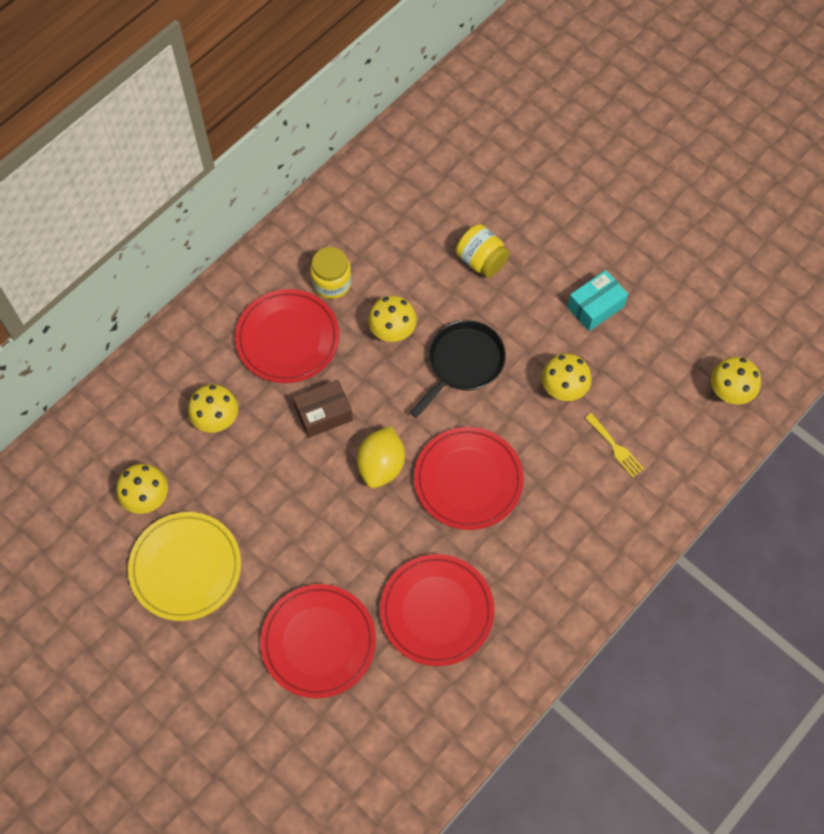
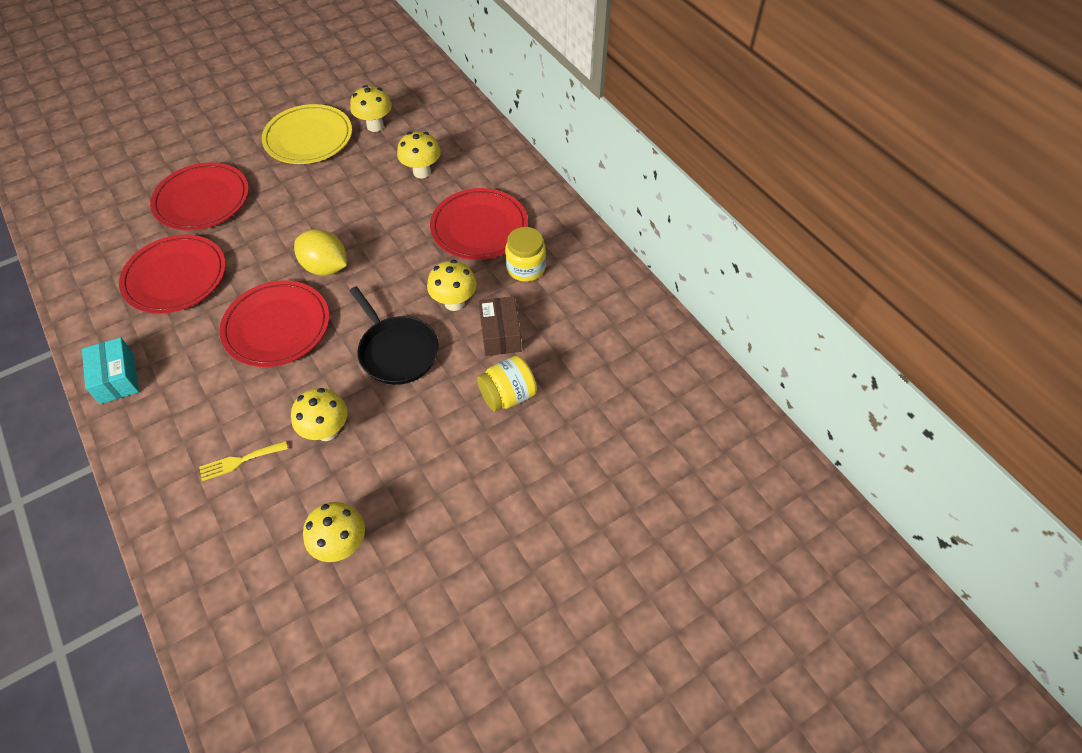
camera: 105 degrees right, 10 degrees down
brown box [293,380,353,438] -> brown box moved to [479,296,521,356]
turquoise box [567,270,628,331] -> turquoise box moved to [82,337,139,404]
yellow mushroom [711,357,761,404] -> yellow mushroom moved to [303,502,365,562]

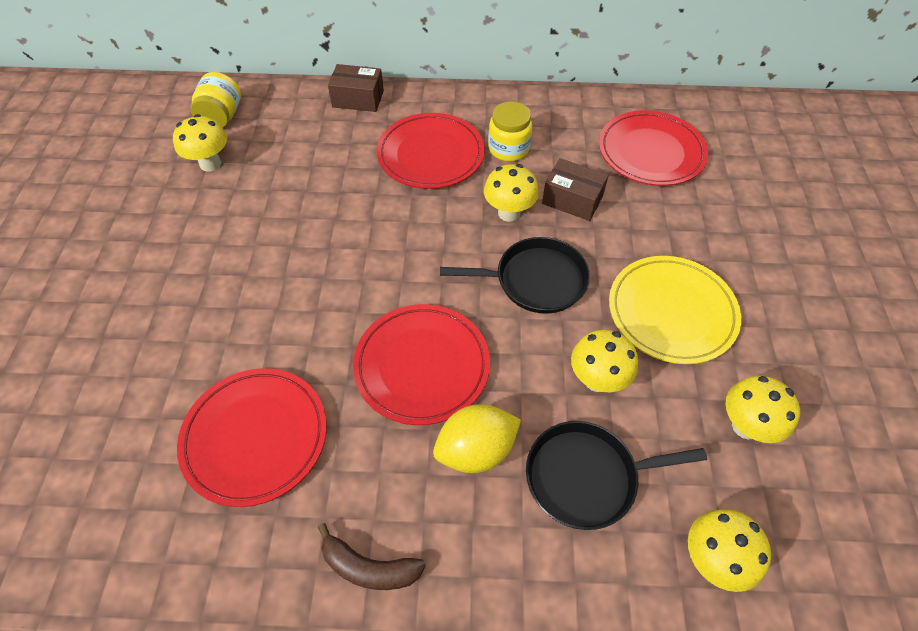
camera: 55 degrees left, 0 degrees up
turquoise box [82,337,139,404] -> brown banana [317,523,426,590]
red plate [150,162,249,231] -> red plate moved to [599,110,708,186]
yellow fork [199,441,288,481] -> black pan [526,421,707,530]
yellow plate [262,104,352,164] -> yellow plate moved to [609,256,741,364]
yellow lemon [294,229,347,276] -> yellow lemon moved to [433,404,521,473]
yellow mushroom [397,131,441,179] -> yellow mushroom moved to [688,509,771,592]
yellow jar [477,356,537,412] -> yellow jar moved to [190,72,241,128]
none -> brown box [328,64,384,112]

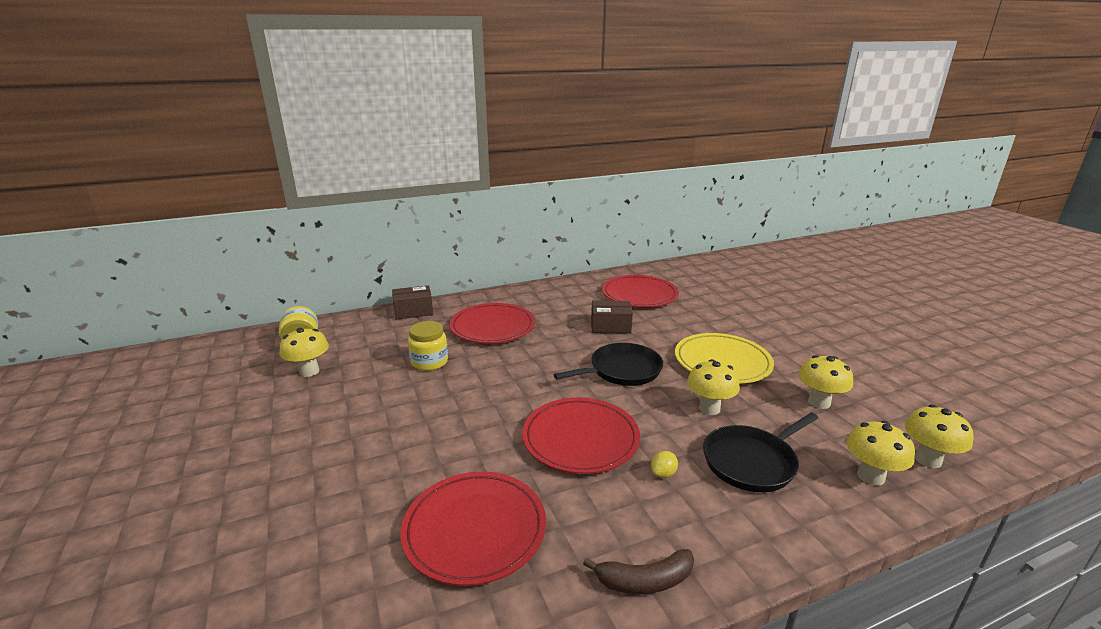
camera: 25 degrees left, 30 degrees down
yellow lemon [433,404,521,473] -> yellow lemon [651,451,678,478], size x0.46
yellow mushroom [484,164,539,222] -> yellow mushroom moved to [905,405,974,468]
yellow jar [488,102,532,161] -> yellow jar moved to [408,321,448,371]

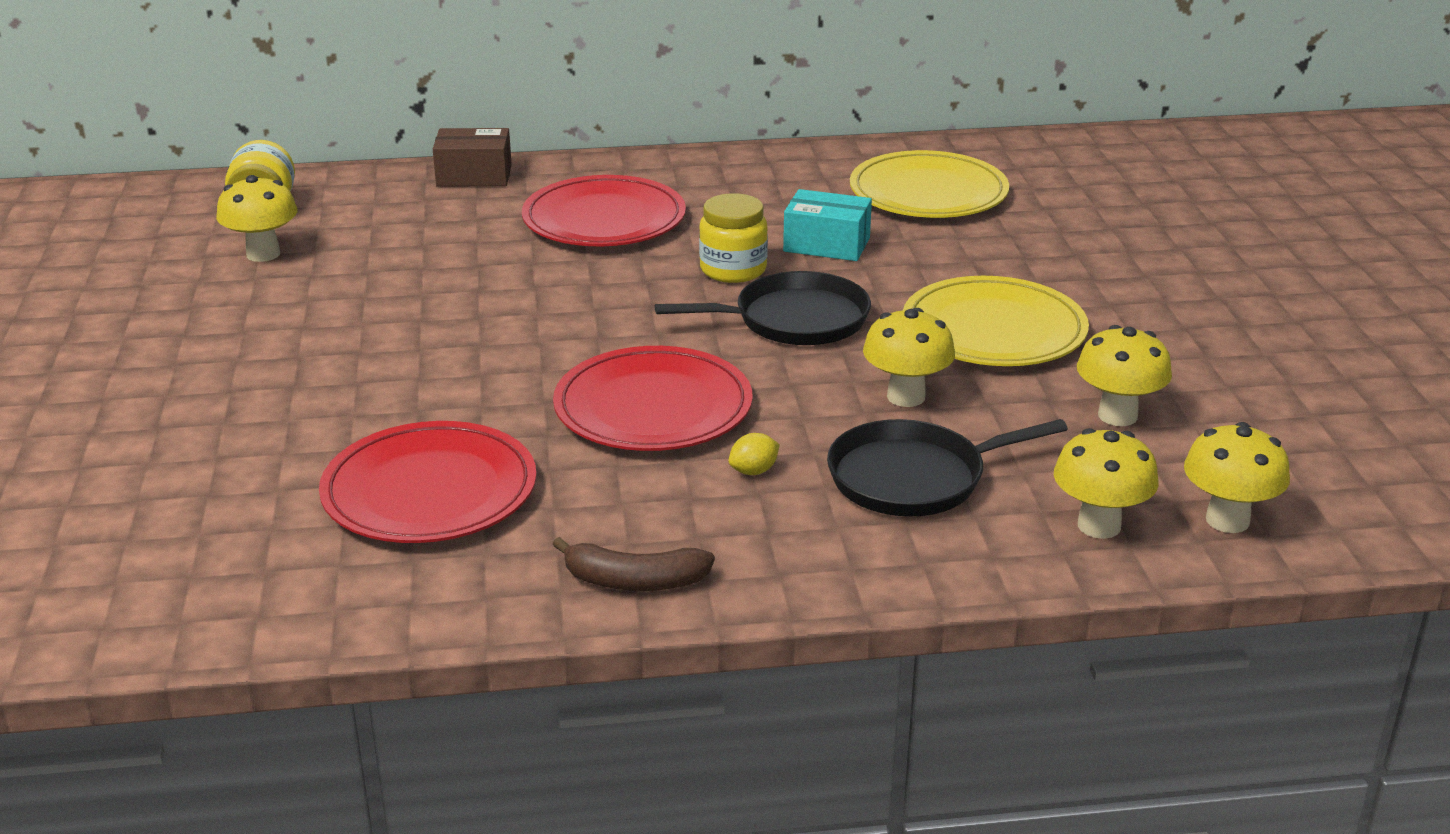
camera: 15 degrees right, 5 degrees up
yellow jar [408,321,448,371] -> yellow jar moved to [699,193,768,283]
brown box [591,300,633,334] -> turquoise box [783,189,872,261]
red plate [602,275,679,307] -> yellow plate [850,150,1009,218]

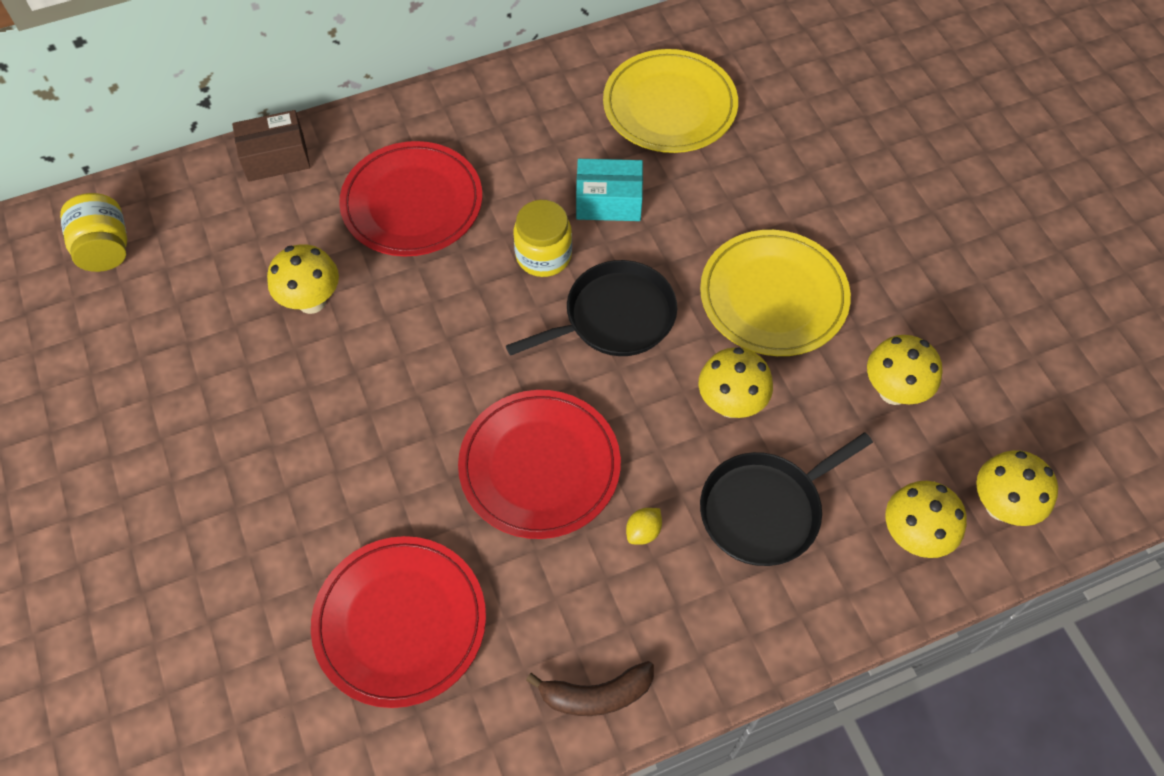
camera: 15 degrees left, 30 degrees up
yellow mushroom [216,175,298,262] -> yellow mushroom moved to [267,244,339,314]

